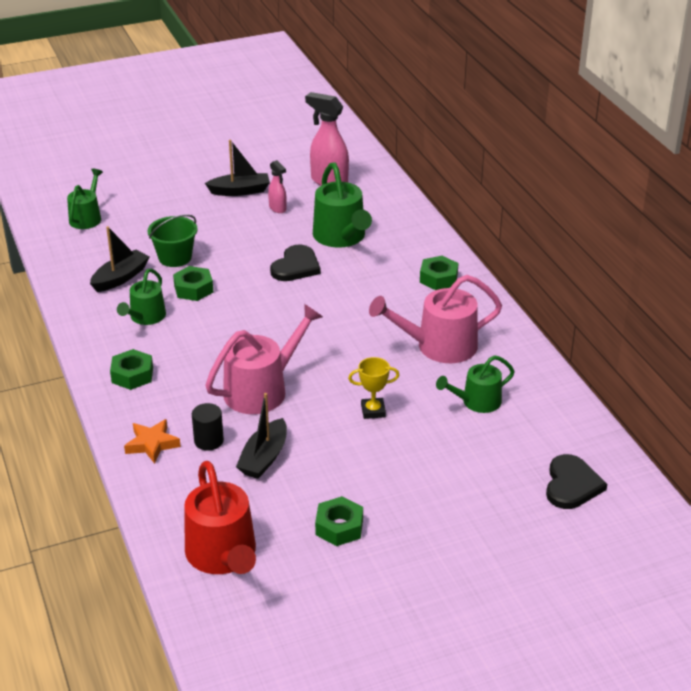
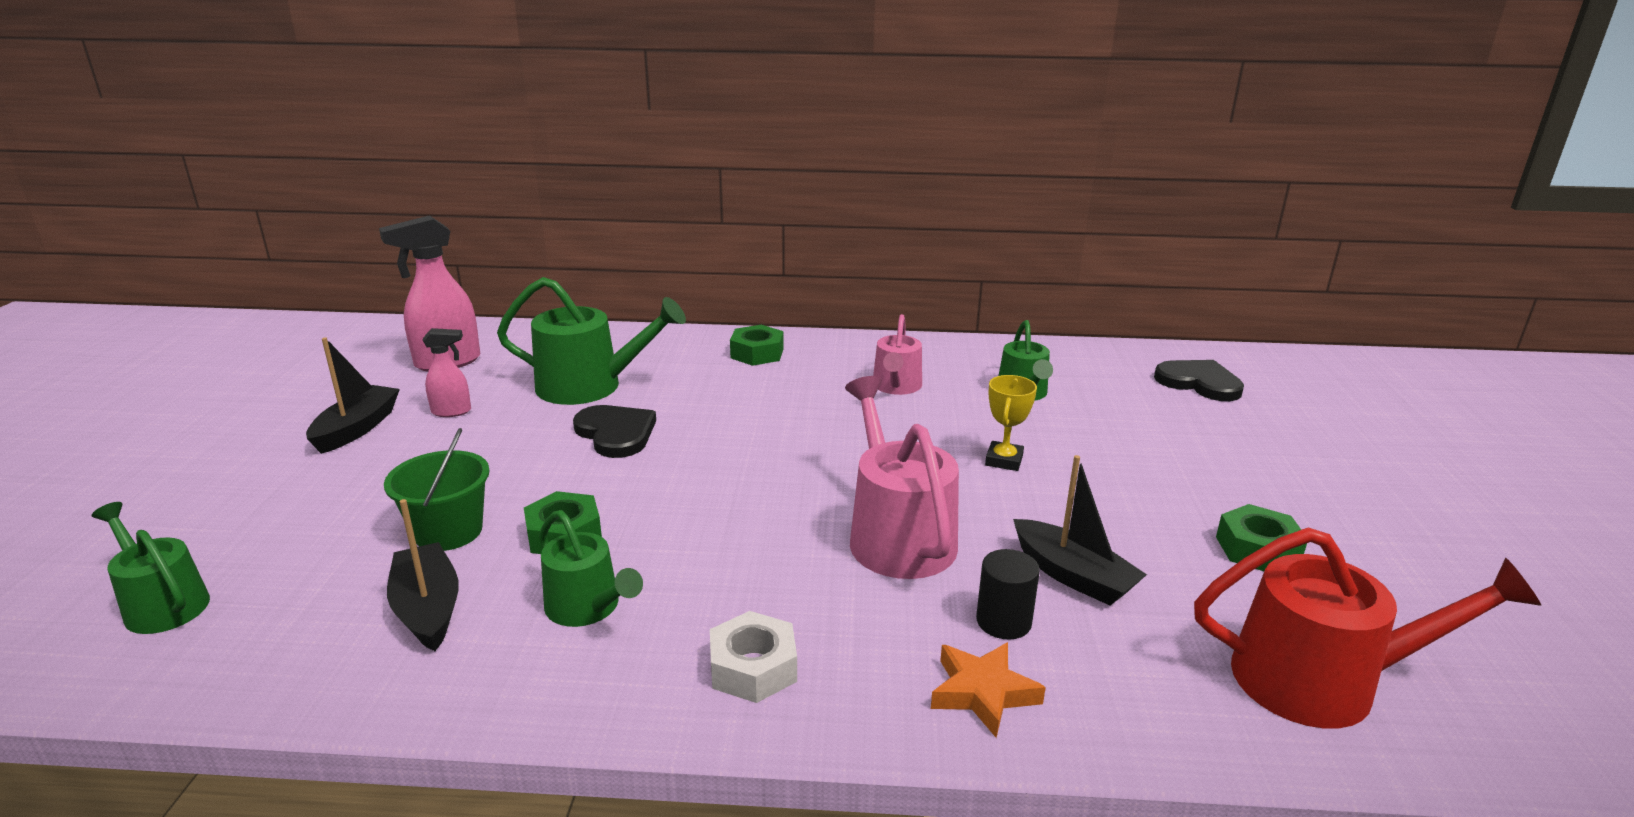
camera: 65 degrees left, 10 degrees down
green nut [110,349,153,390] -> white nut [710,611,797,703]
pink watering can [369,275,502,363] -> pink watering can [873,314,922,395], size x0.62

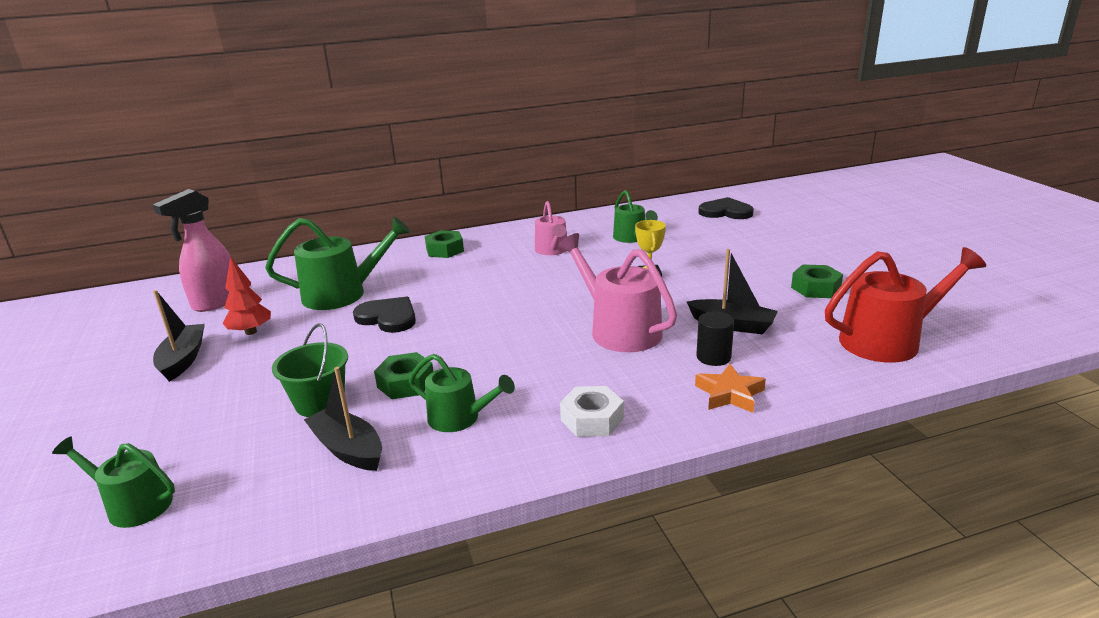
camera: 20 degrees left, 0 degrees up
pink spray bottle [423,328,471,417] -> red tree [223,256,271,335]

